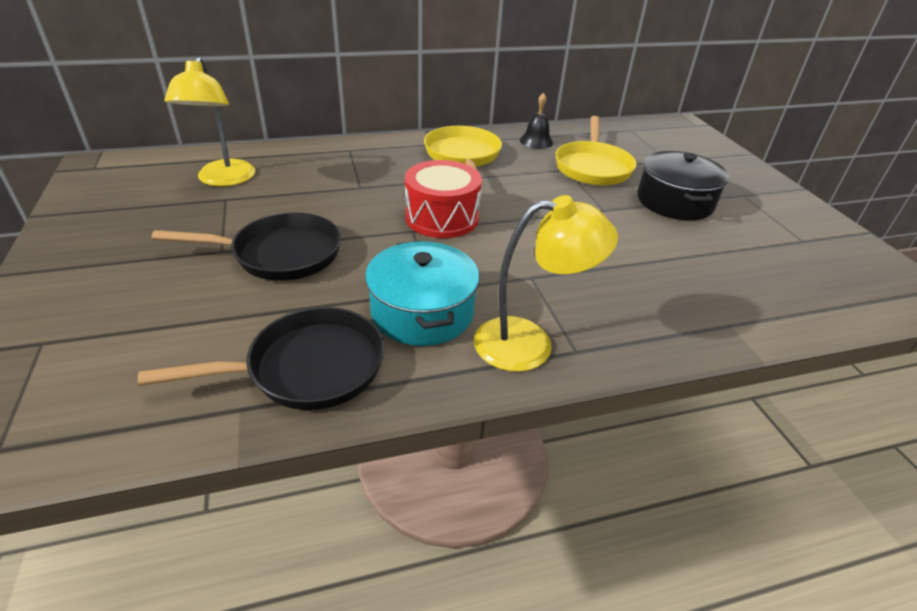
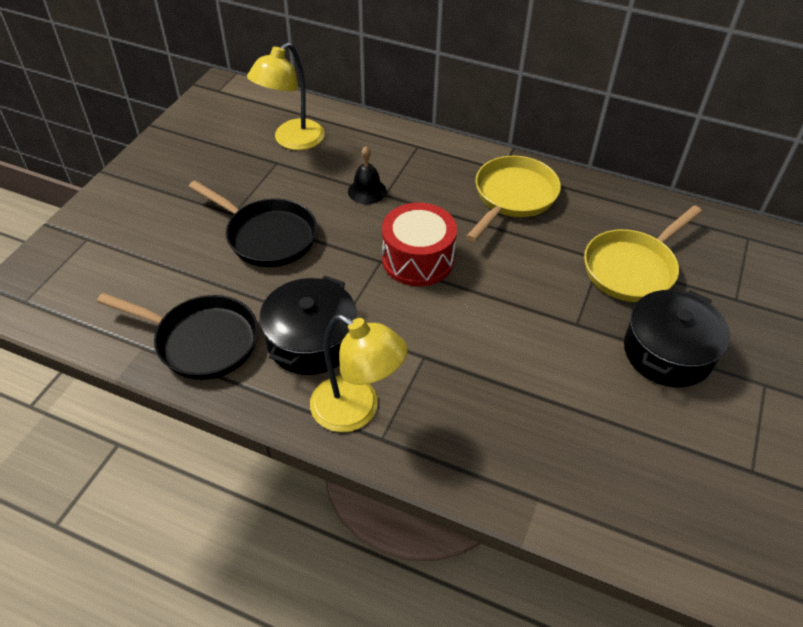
camera: 40 degrees right, 10 degrees up
turquoise pot [365,241,479,346] -> black pot [259,276,357,375]
black bell [520,93,553,149] -> black bell moved to [348,146,387,204]

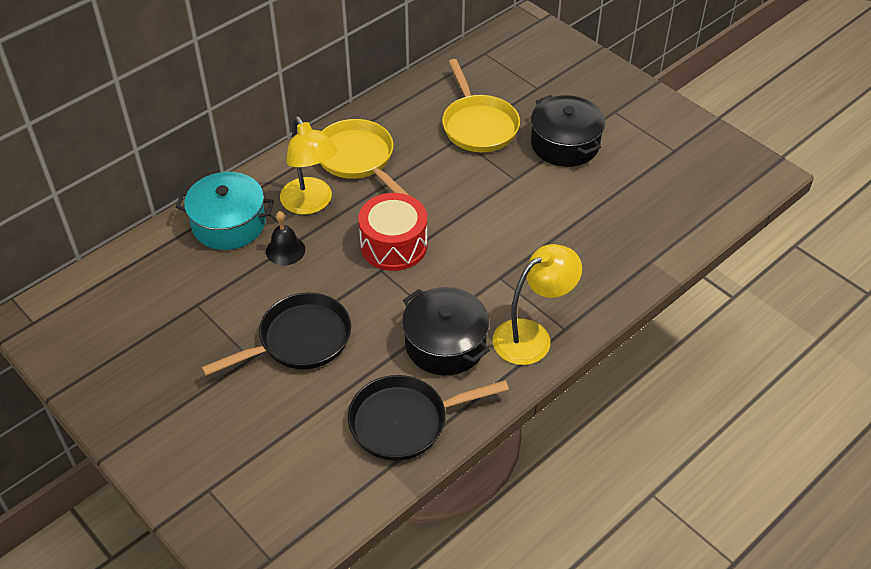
camera: 65 degrees left, 0 degrees up
black pan [97,293,258,380] -> black pan turned 150 degrees counterclockwise [348,375,509,461]
yellow lamp [247,42,325,150] -> yellow lamp moved to [280,116,337,215]
none -> turquoise pot [176,172,274,250]

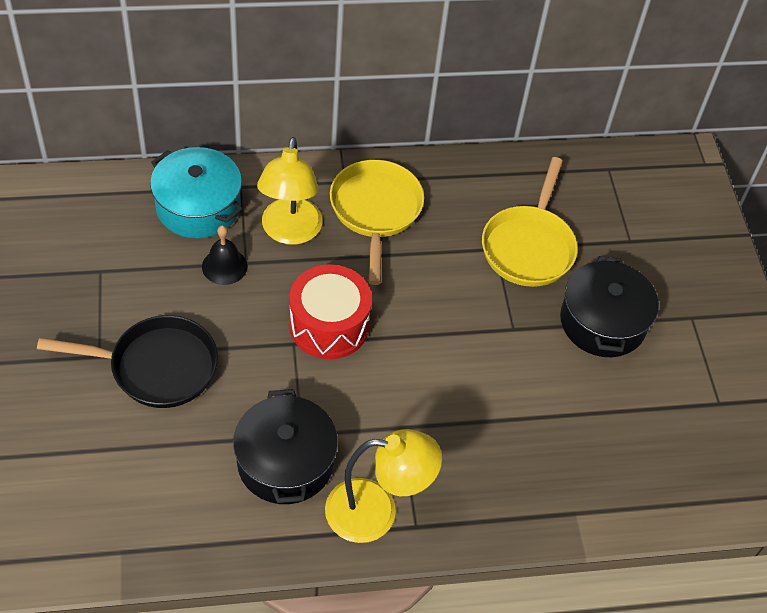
camera: 30 degrees right, 5 degrees up
black pan [348,375,509,461] -> none

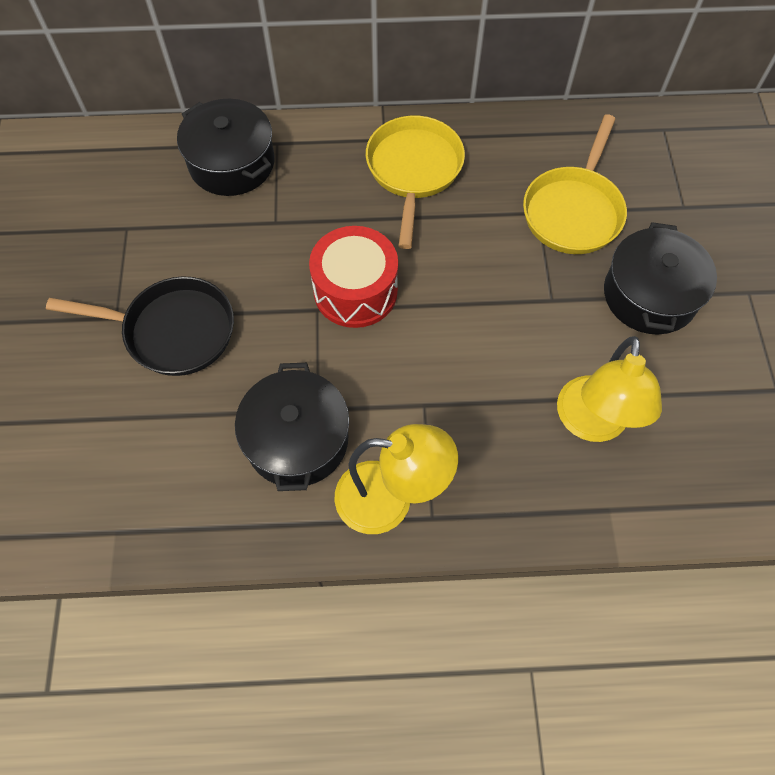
camera: 10 degrees right, 10 degrees up
turquoise pot [150,147,243,238] -> black pot [177,99,275,196]
black bell [202,225,248,285] -> none
yellow lamp [257,137,322,245] -> yellow lamp moved to [557,336,662,442]

